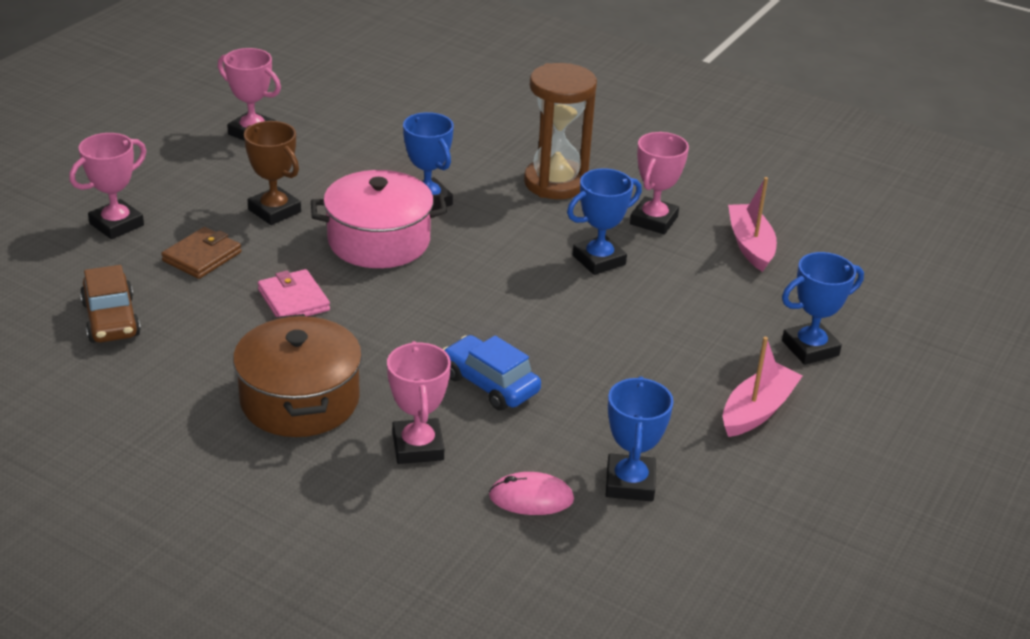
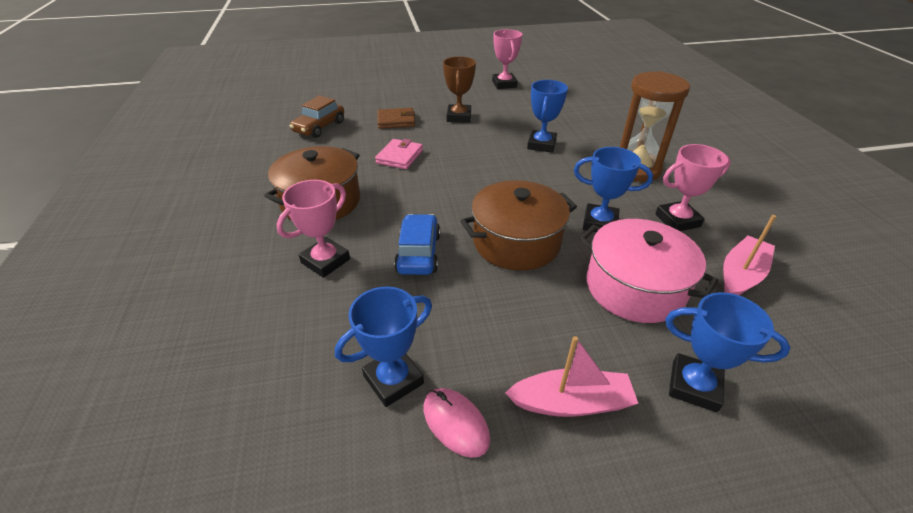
camera: 50 degrees right, 5 degrees up
pink trophy [69,133,146,239] -> none
pink pot [311,170,447,268] -> pink pot moved to [579,219,718,323]
pink mouse [489,472,574,515] -> pink mouse moved to [424,388,490,458]
none -> brown pot [460,180,577,271]

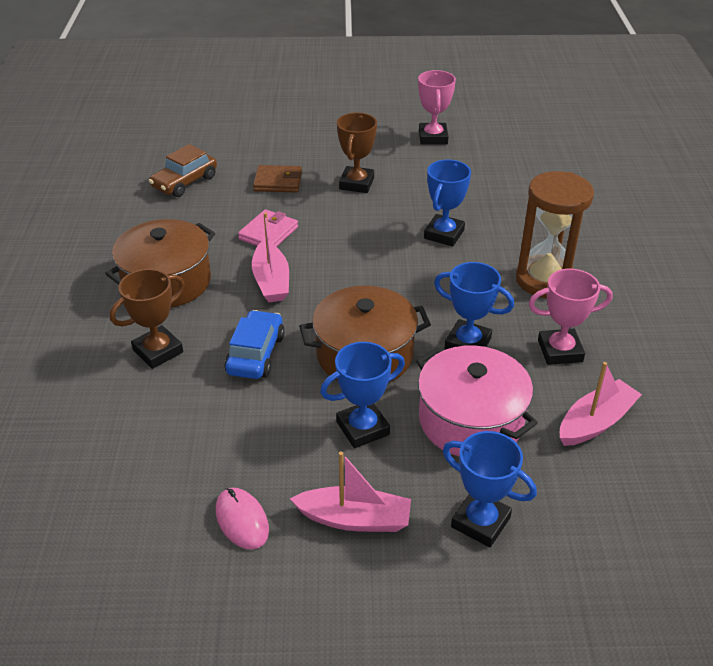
camera: 10 degrees right, 0 degrees up
pink trophy [276,180,350,278] -> brown trophy [110,269,185,369]
blue trophy [335,286,432,407] -> blue trophy moved to [320,342,405,448]
none -> pink boat [252,212,289,302]

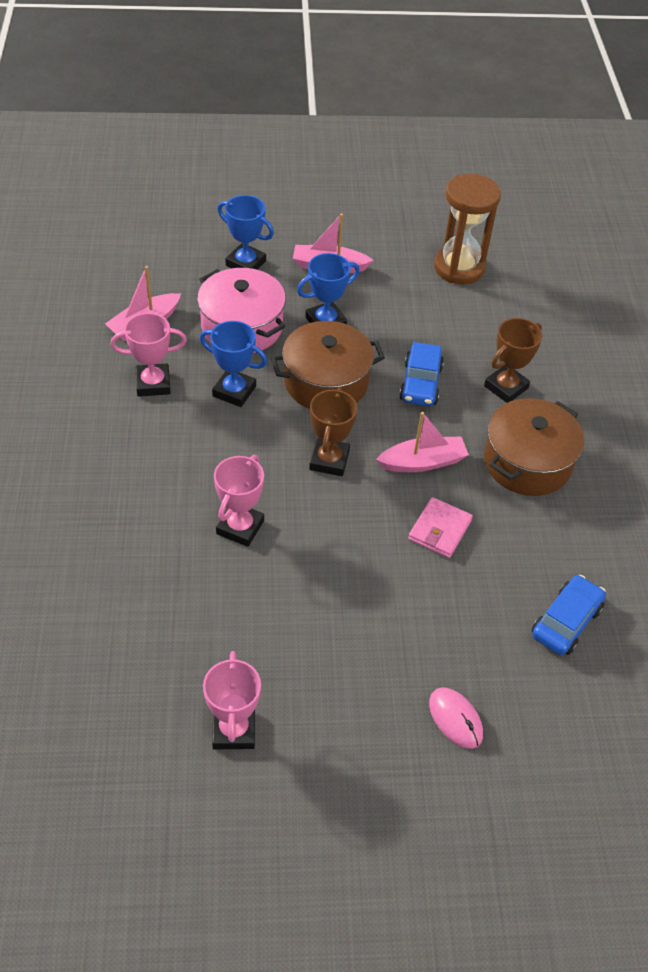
camera: 175 degrees right, 10 degrees up
brown car [149,144,217,197] -> blue car [532,575,606,655]
pink mouse [216,488,269,550] -> pink mouse moved to [429,687,483,749]
pink boat [252,212,289,302] -> pink boat turned 90 degrees clockwise [376,412,469,472]
brown wallet [253,165,302,192] -> none
brown trophy [337,113,377,193] -> brown trophy moved to [309,387,357,476]
blue trophy [424,159,471,247] -> pink trophy [214,455,264,547]
brown hourglass [516,171,594,298] -> brown hourglass moved to [434,174,501,284]

